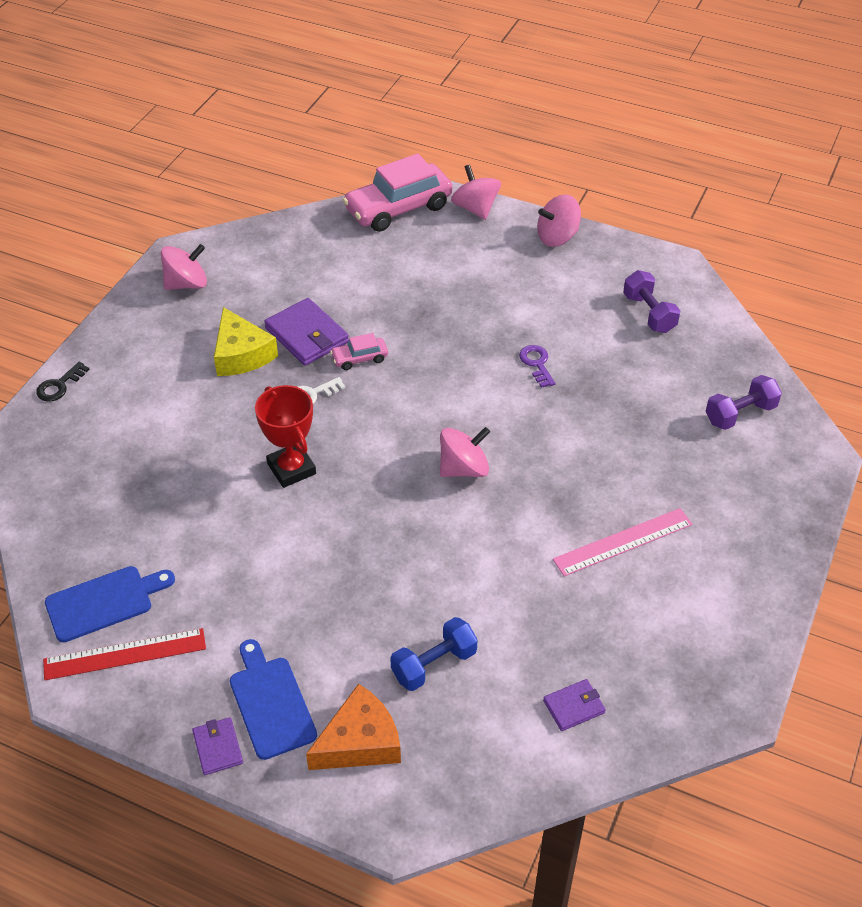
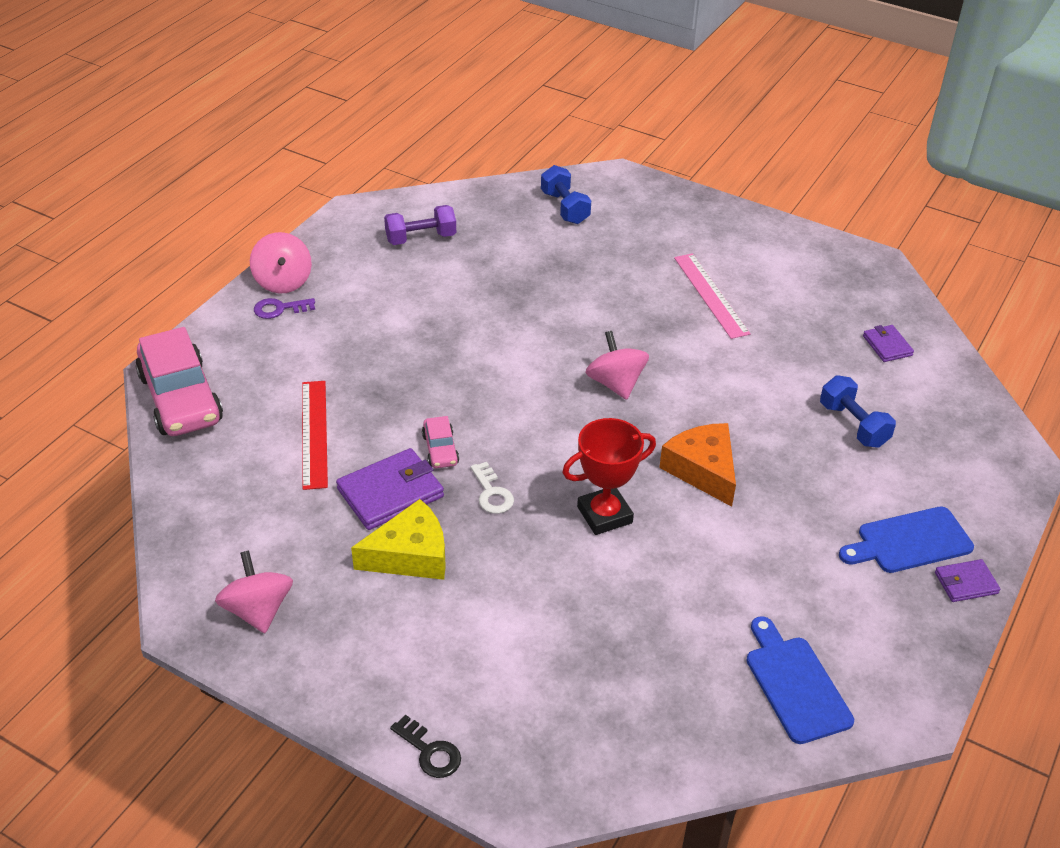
camera: 85 degrees left, 5 degrees down
red ruler [43,628,206,680] -> red ruler moved to [302,381,328,490]
orange cheese [306,684,401,770] -> orange cheese moved to [659,423,736,507]
pink spinning top [451,165,501,220] -> none
purple key [519,345,555,388] -> purple key moved to [254,298,315,319]
purple dumbbell [706,375,782,430] -> blue dumbbell [541,165,591,224]

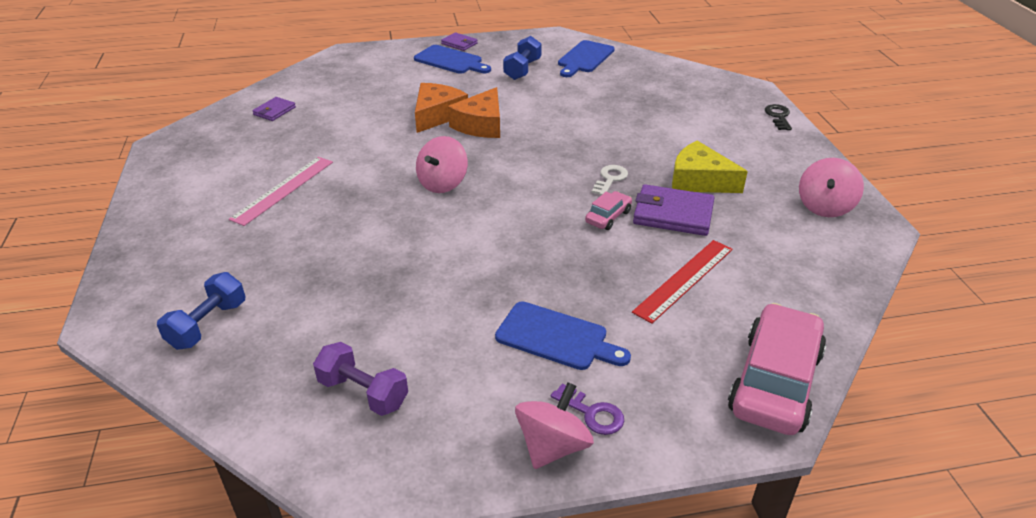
camera: 130 degrees left, 5 degrees down
red trophy [562,418,656,535] -> none
blue dumbbell [820,375,896,448] -> blue dumbbell moved to [503,36,542,80]
none -> orange cheese [415,83,468,133]
none -> blue cutting board [495,301,631,370]

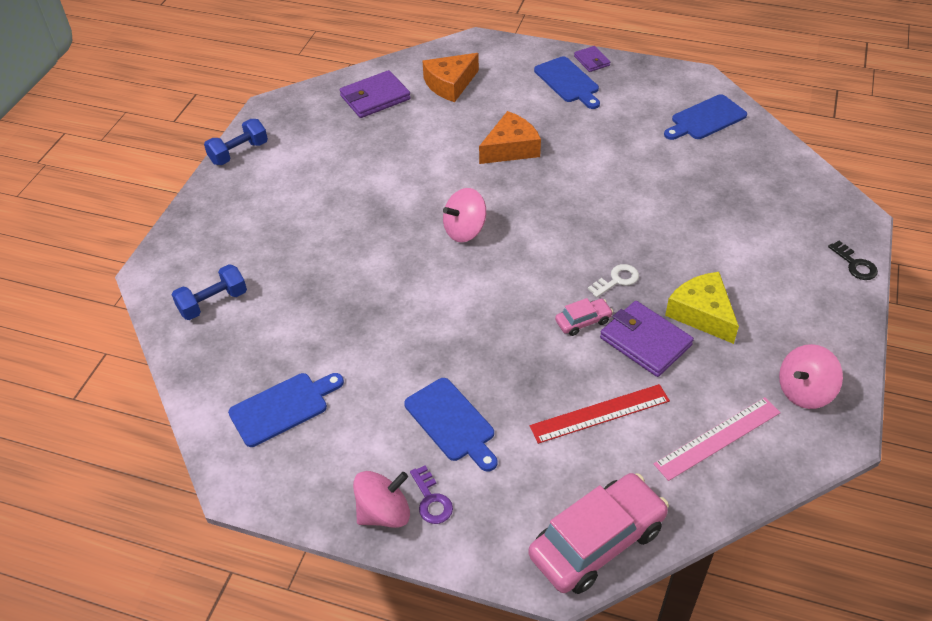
camera: 30 degrees right, 10 degrees up
pink ruler [229,157,333,226] -> pink ruler moved to [654,397,781,481]
purple wallet [252,97,296,121] -> purple wallet [340,70,411,118], size x1.78
purple dumbbell [313,342,408,416] -> blue cutting board [228,373,344,447]
orange cheese [448,87,500,138] -> orange cheese moved to [422,53,479,102]
blue dumbbell [503,36,542,80] -> blue dumbbell moved to [204,119,268,165]
black key [765,104,792,130] -> black key turned 120 degrees clockwise [828,241,878,280]

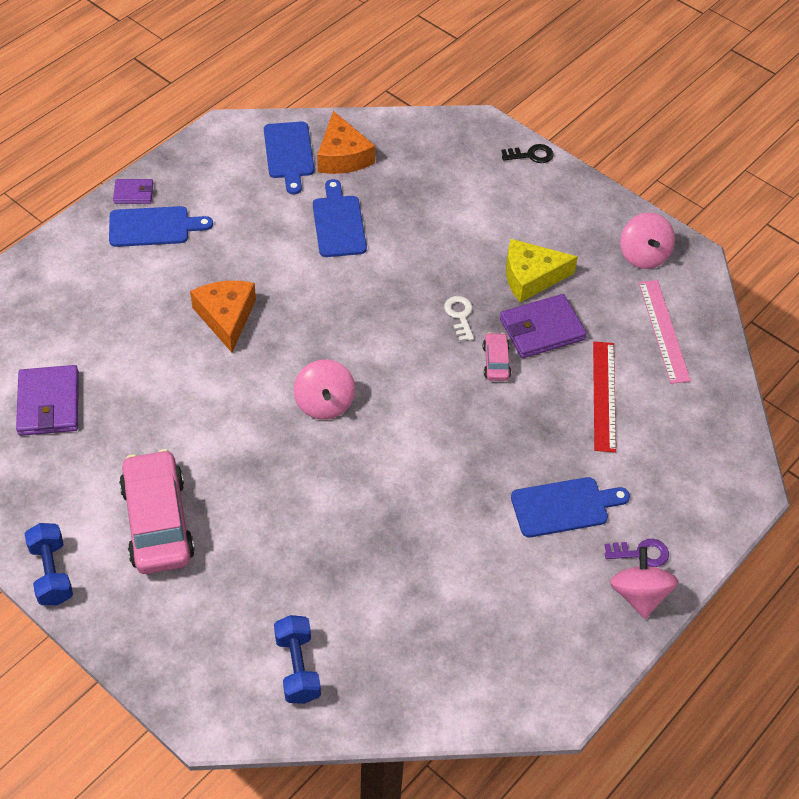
camera: 70 degrees left, 5 degrees up
blue cutting board [228,373,344,447] -> blue cutting board moved to [313,179,367,257]
orange cheese [422,53,479,102] -> orange cheese moved to [317,111,375,174]
pink car [528,473,669,594] -> pink car moved to [119,449,195,574]

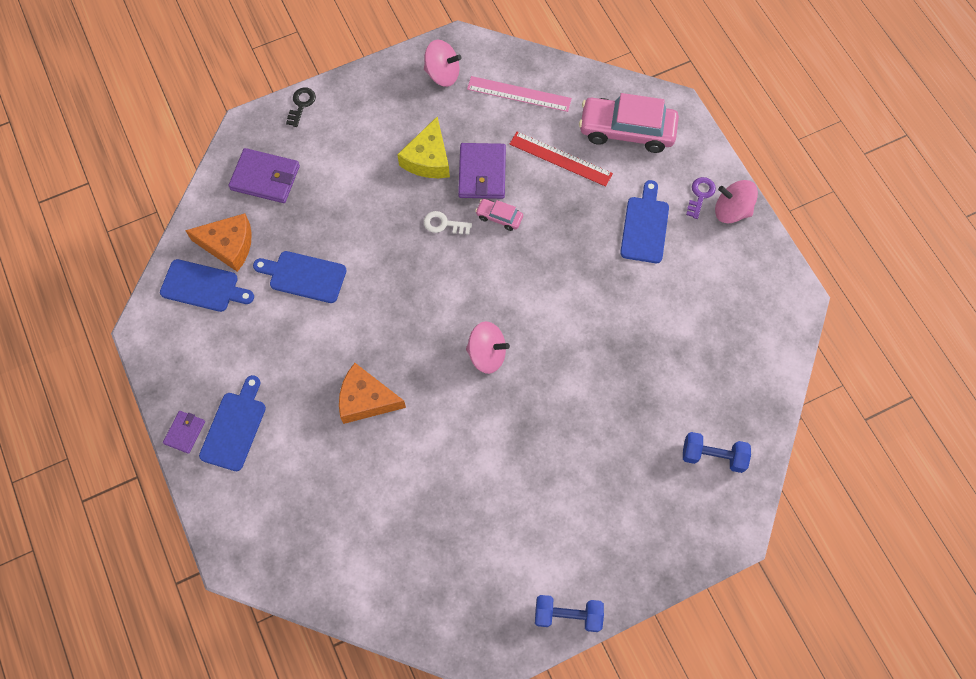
camera: 65 degrees left, 15 degrees up
purple wallet [16,365,79,436] -> purple wallet moved to [229,148,300,203]
pink car [119,449,195,574] -> pink car moved to [579,93,679,153]

